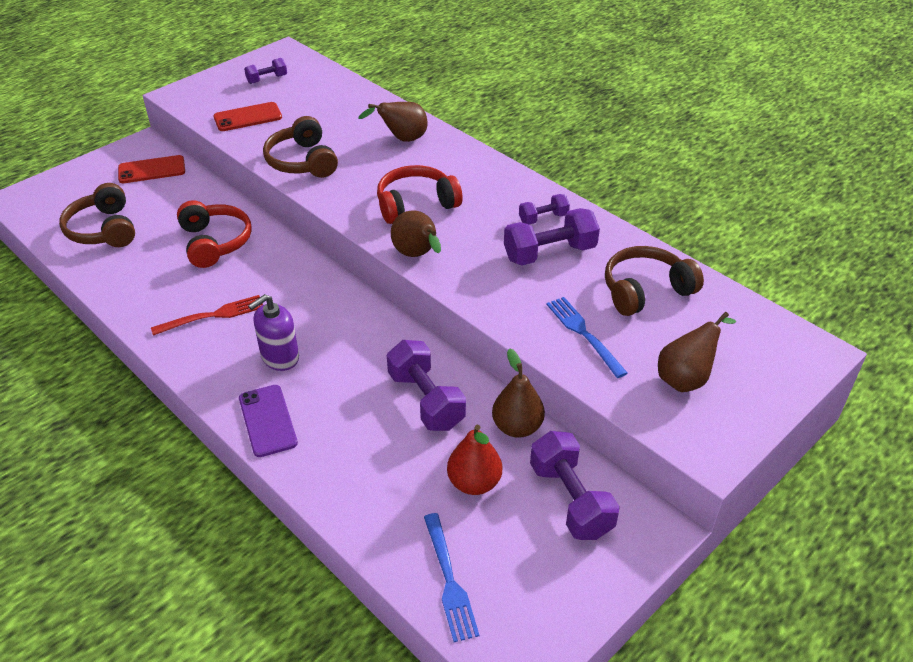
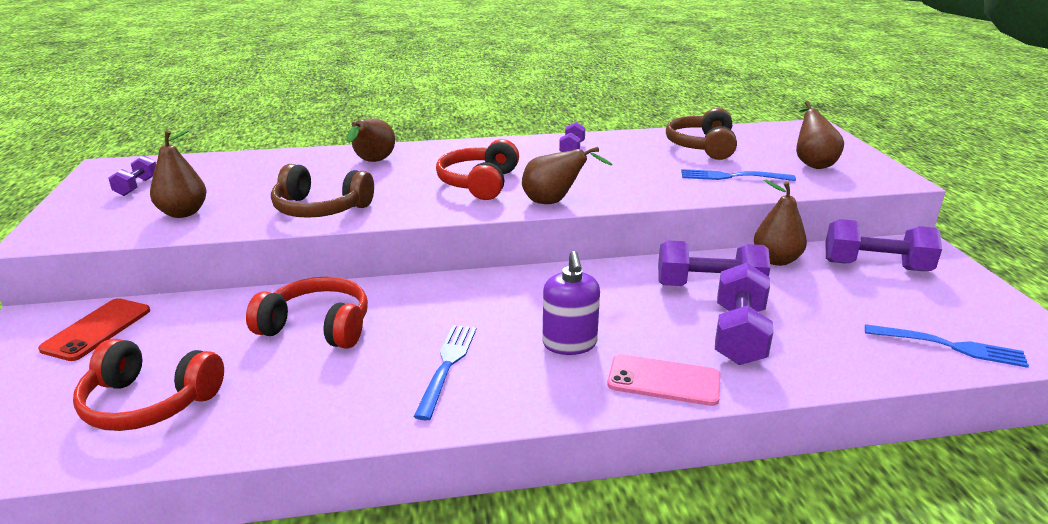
camera: 55 degrees left, 15 degrees down
brown headphones [59,183,135,247] -> red headphones [73,339,224,431]
red fork [151,295,263,336] -> blue fork [414,325,477,420]
red phone [213,102,282,131] -> brown pear [150,130,207,218]
purple phone [239,385,298,457] -> pink phone [607,354,721,406]
red pear [447,425,502,495] -> none
purple dumbbell [504,208,600,266] -> purple dumbbell moved to [715,263,773,365]

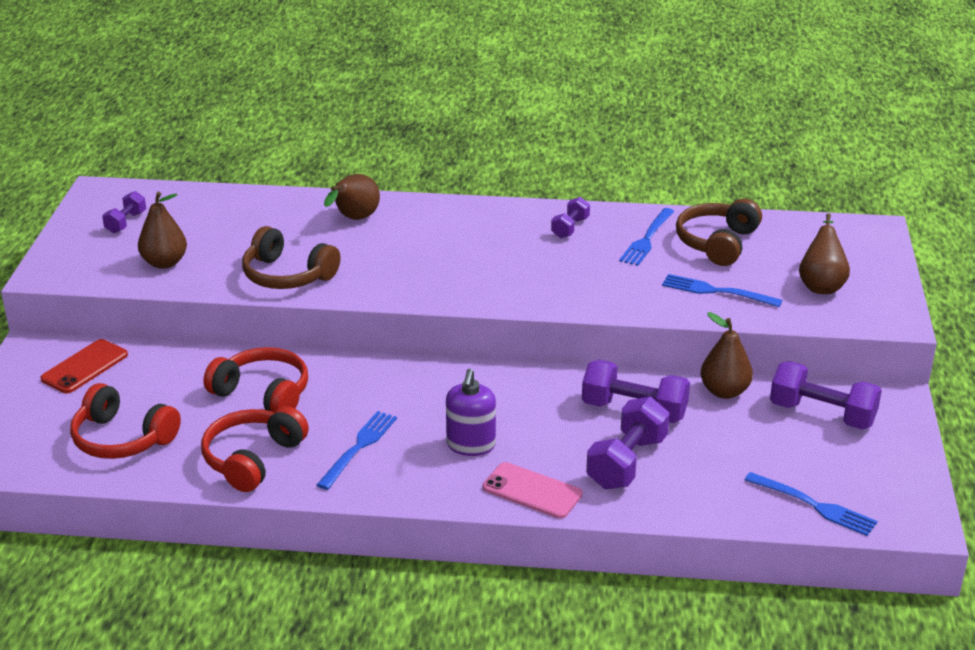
camera: 15 degrees right, 5 degrees up
red headphones [436,139,519,200] -> red headphones moved to [201,406,309,492]
brown pear [522,147,612,204] -> none
none -> blue fork [619,208,674,266]

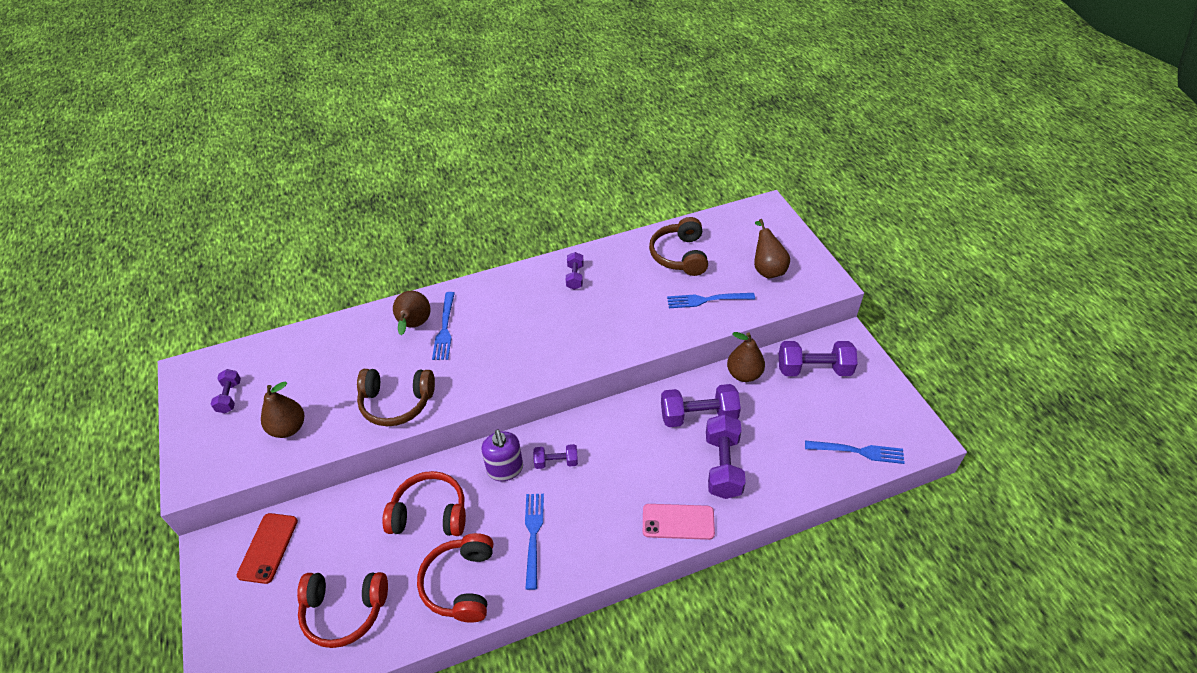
camera: 25 degrees left, 15 degrees up
purple soap dispenser [446,369,496,456] -> purple soap dispenser moved to [482,430,523,481]
blue fork [619,208,674,266] -> blue fork moved to [432,292,455,360]
none -> purple dumbbell [533,444,578,469]

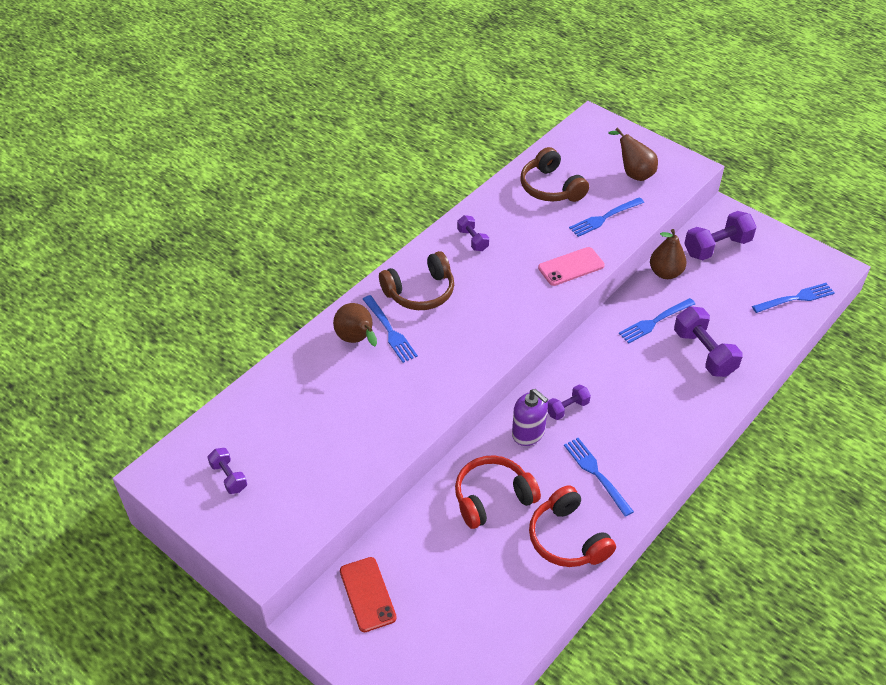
camera: 30 degrees left, 0 degrees up
brown pear [261,381,304,438] -> none
red headphones [297,572,388,648] -> none
brown headphones [357,369,435,426] -> brown headphones moved to [379,251,454,310]
pink phone [643,504,715,540] -> pink phone moved to [538,247,605,286]
purple dumbbell [661,384,741,427] -> blue fork [619,298,695,343]

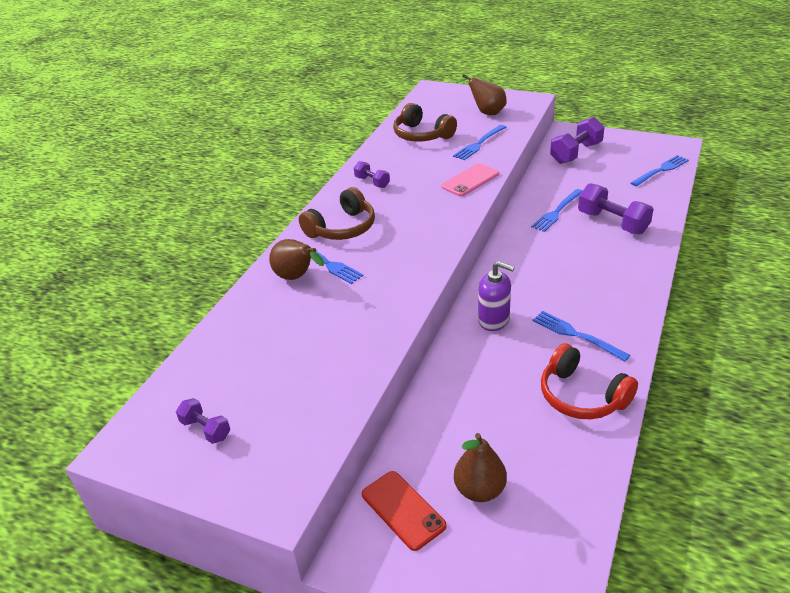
camera: 15 degrees left, 10 degrees down
red headphones [455,456,541,529] -> none
purple dumbbell [547,385,591,420] -> none
brown pear [650,229,687,279] -> brown pear moved to [454,433,507,502]

